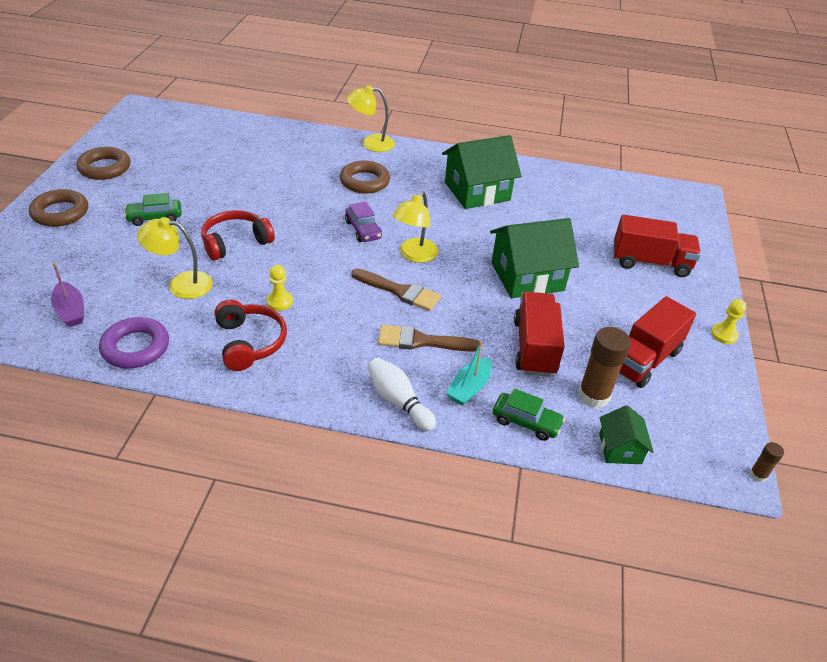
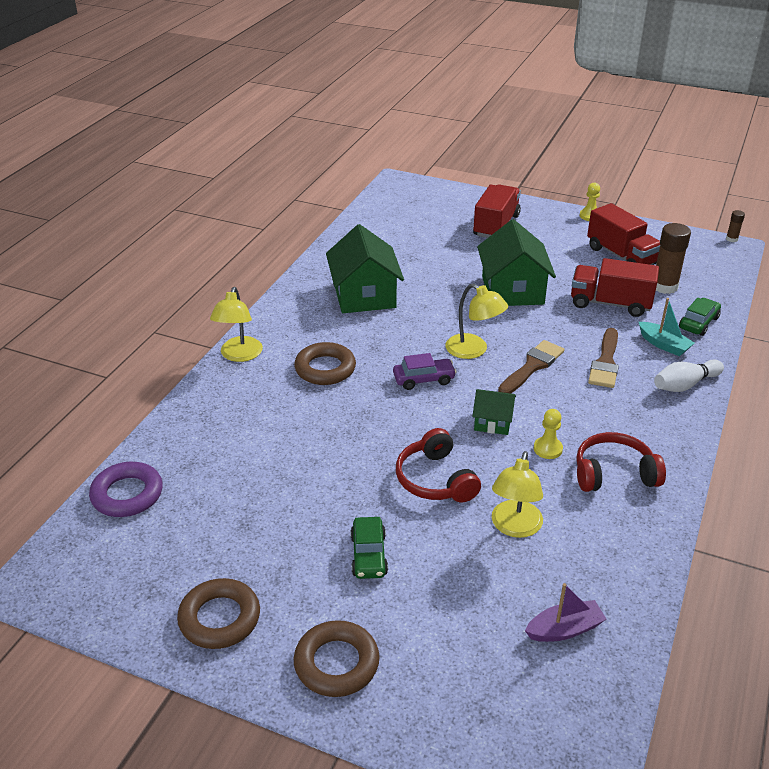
camera: 75 degrees left, 5 degrees down
purple ring [99,317,169,369] -> purple ring moved to [89,462,163,517]
green house [599,405,654,464] -> green house moved to [472,389,516,435]

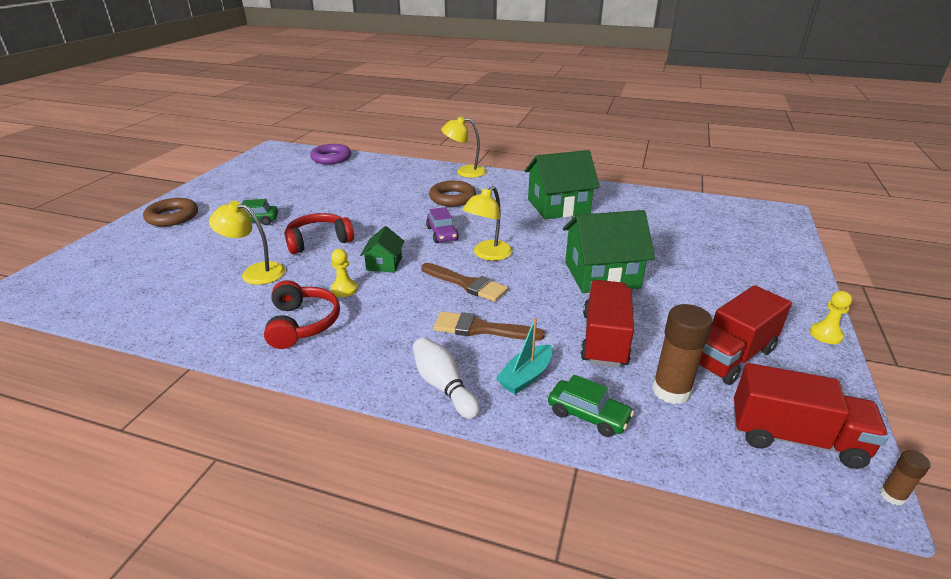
camera: 85 degrees right, 5 degrees down
brown ring [177,578,260,649] -> none
red truck [473,184,521,238] -> red truck moved to [734,363,889,469]
purple boat [525,583,606,642] -> none

